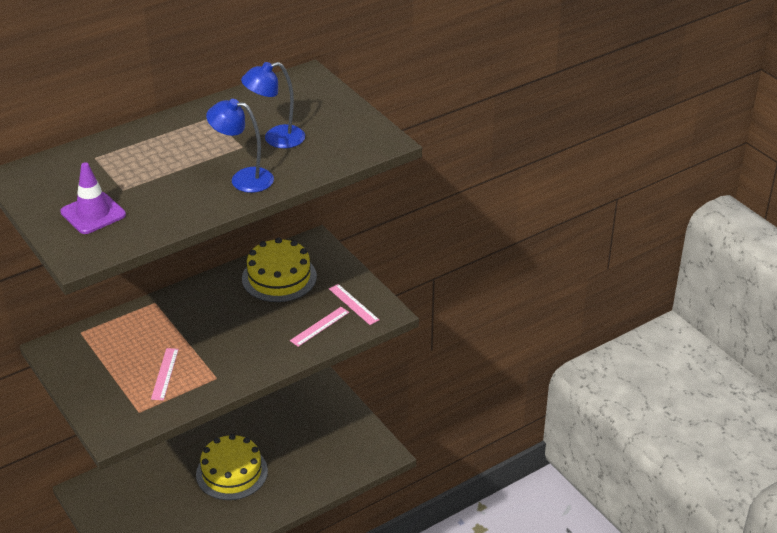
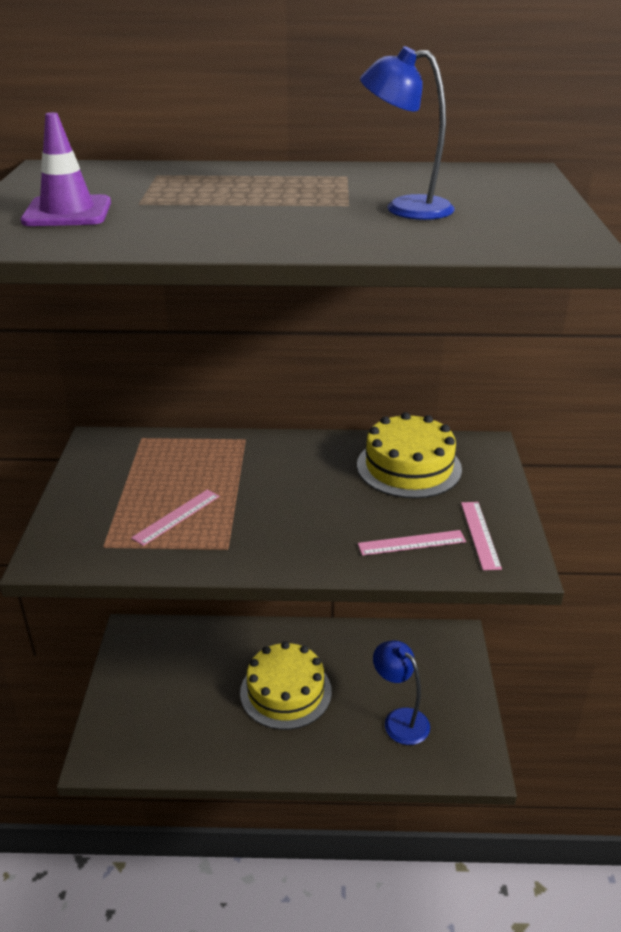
camera: 35 degrees right, 5 degrees down
blue lamp [206,99,274,193] -> blue lamp moved to [373,641,430,745]

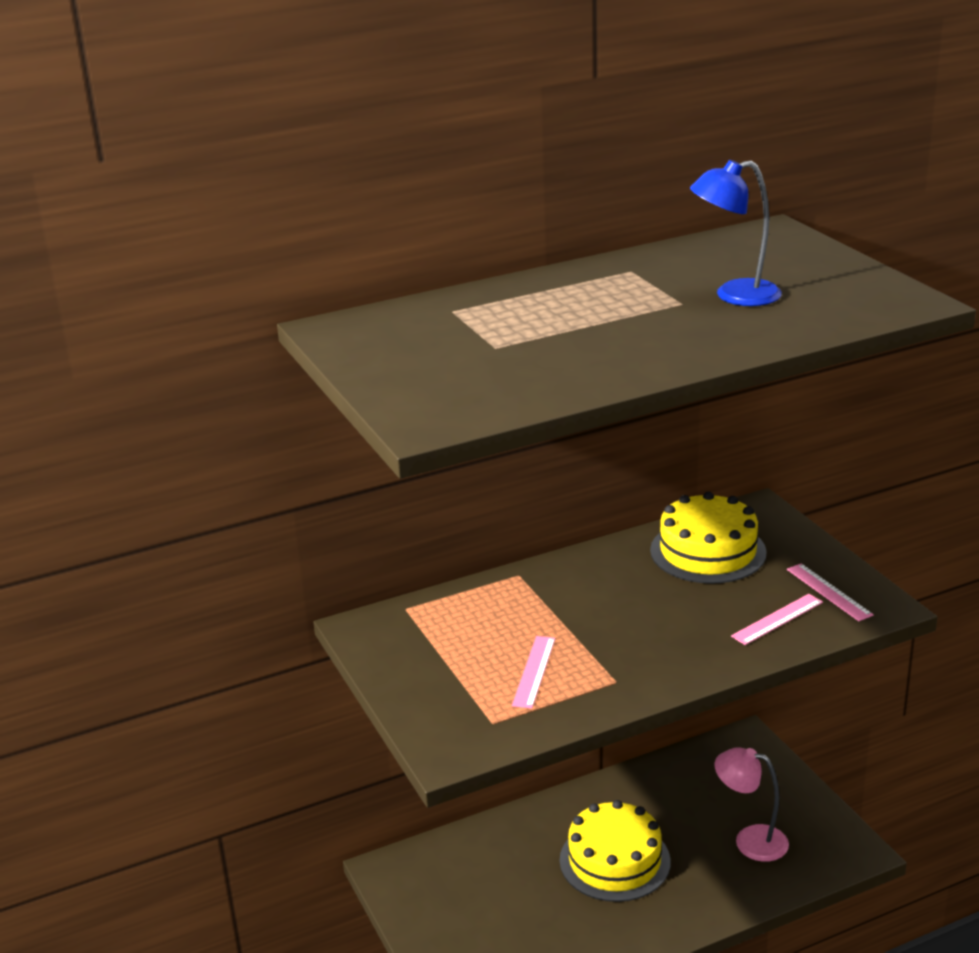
camera: 25 degrees left, 5 degrees down
purple traffic cone [21,112,111,226] -> none
blue lamp [373,641,430,745] -> pink lamp [715,747,789,862]

